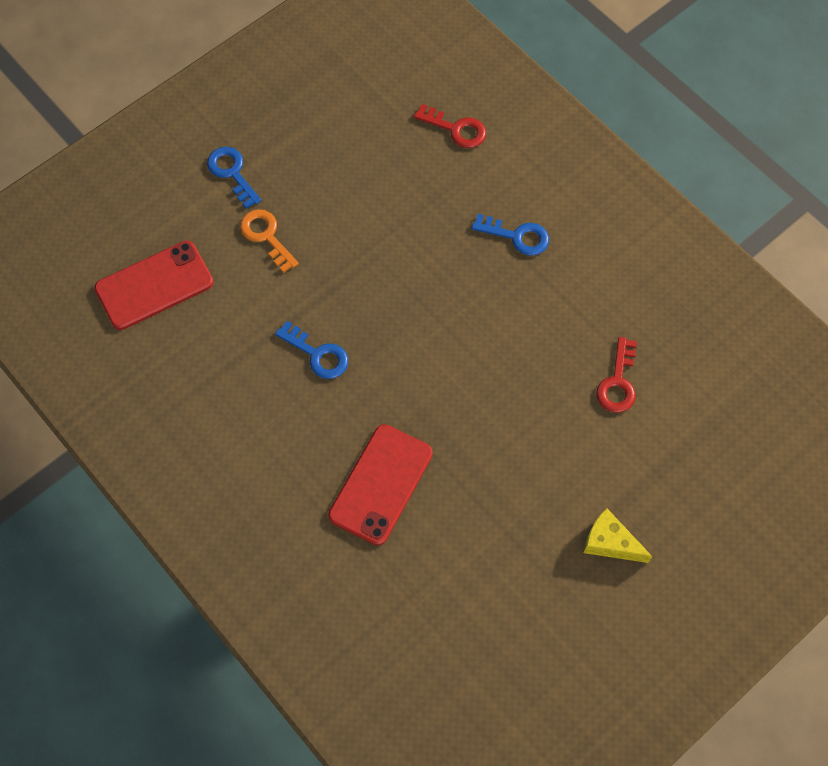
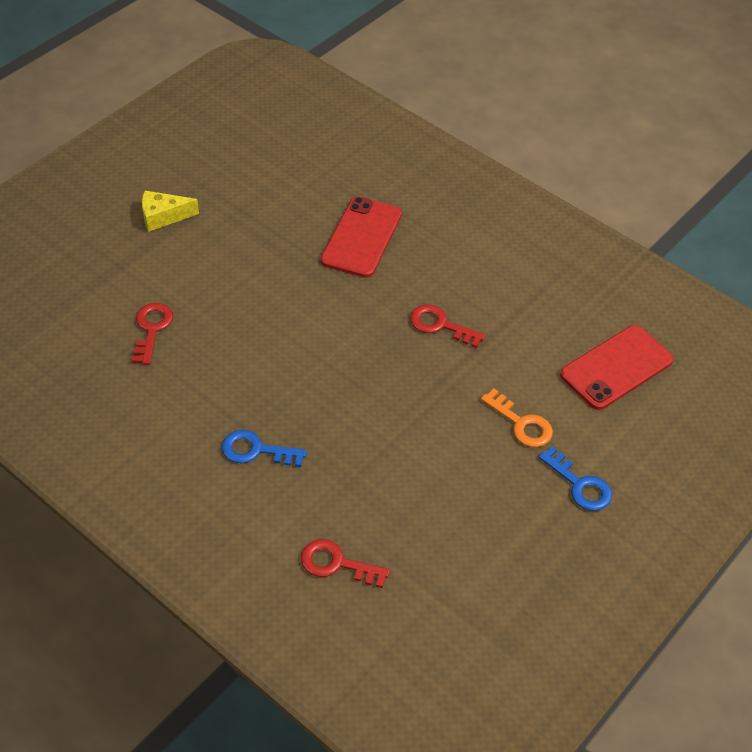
camera: 170 degrees right, 15 degrees down
blue key [275,321,348,379] -> red key [410,304,485,348]
yellow cheese [584,508,653,563] -> yellow cheese turned 150 degrees clockwise [142,191,199,232]

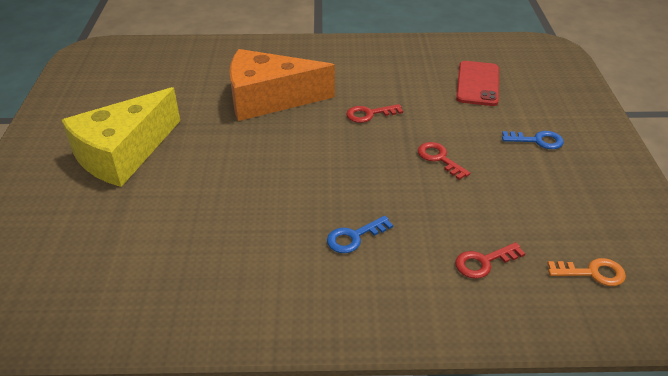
camera: 40 degrees left, 10 degrees down
red key [132,303,173,365] -> red key moved to [418,142,470,180]
yellow cheese [142,191,199,232] -> yellow cheese [62,87,180,187], size x2.44
red phone [321,197,402,278] -> orange cheese [229,49,335,121]
orange key [481,389,553,447] -> orange key moved to [547,258,626,286]

